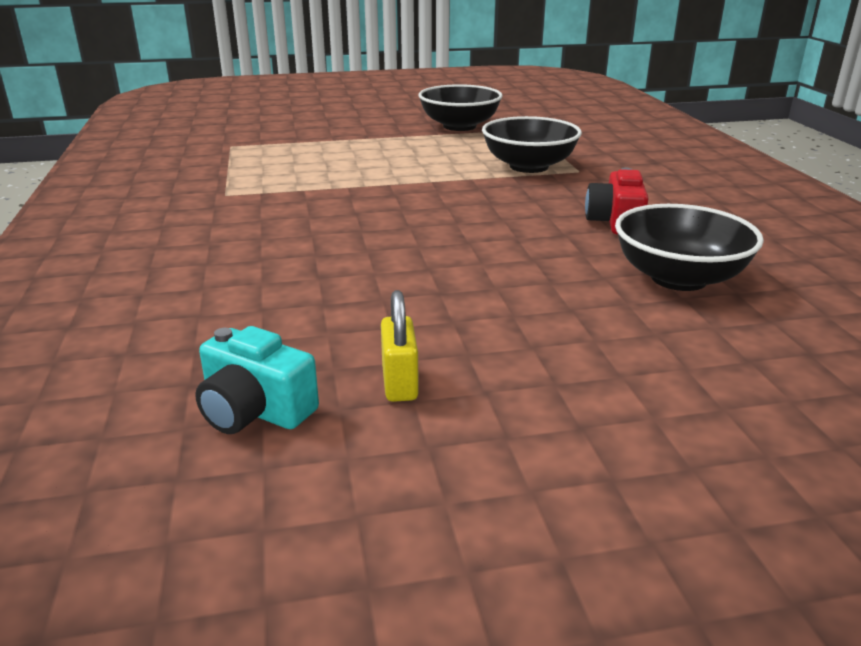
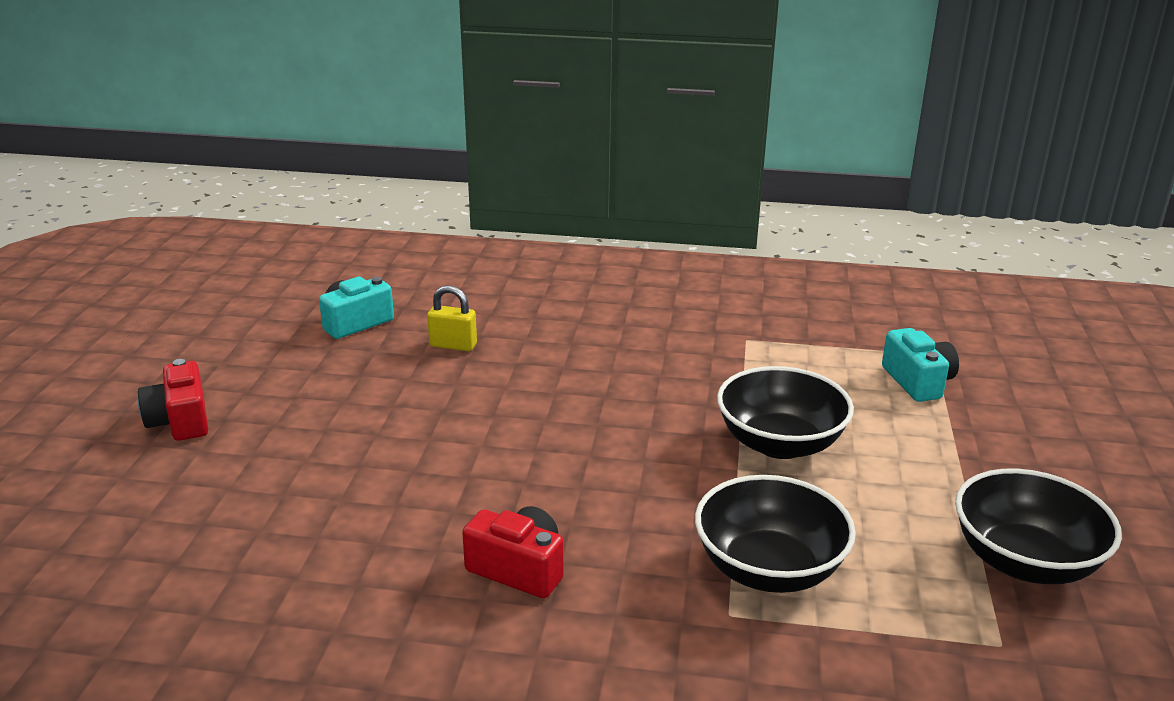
camera: 110 degrees right, 0 degrees up
yellow padlock [381,290,419,402] -> yellow padlock moved to [427,285,477,351]
black bowl [615,204,764,291] -> black bowl moved to [717,366,854,459]
none -> red camera [138,359,208,441]
none -> turquoise camera [882,328,959,402]

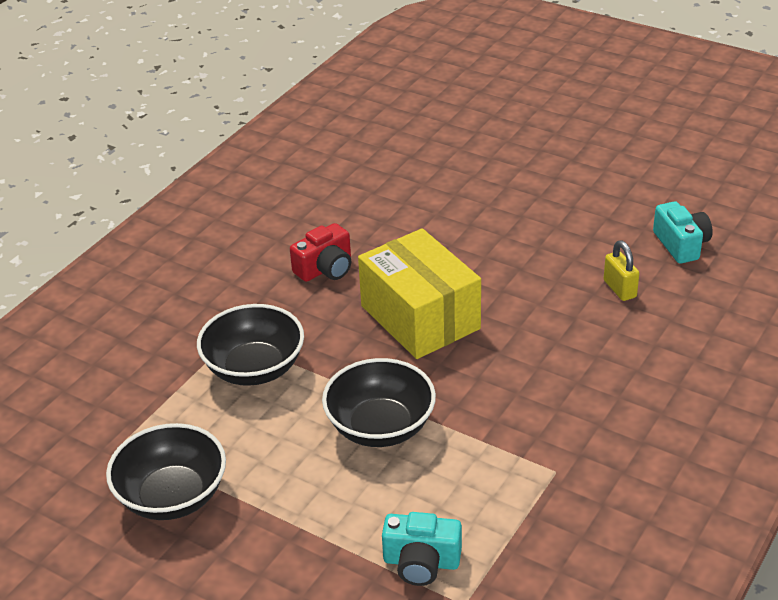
camera: 115 degrees right, 10 degrees up
red camera [138,359,208,441] -> none
yellow padlock [427,285,477,351] -> yellow padlock turned 60 degrees counterclockwise [603,240,640,301]
none -> yellow box [358,228,481,359]

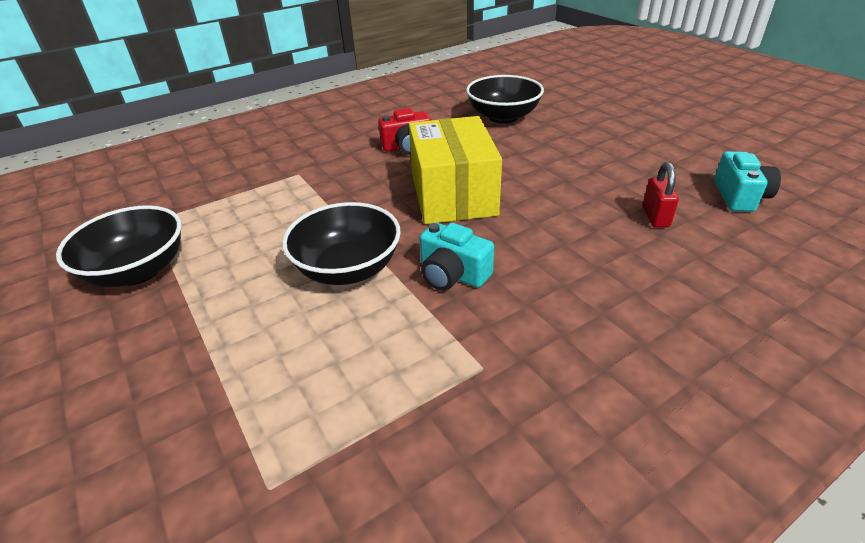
camera: 25 degrees right, 0 degrees up
black bowl [197,304,304,386] -> black bowl moved to [466,75,544,124]
turquoise camera [382,512,462,586] -> turquoise camera moved to [420,223,494,291]
yellow padlock [603,240,640,301] -> red padlock [642,162,679,228]

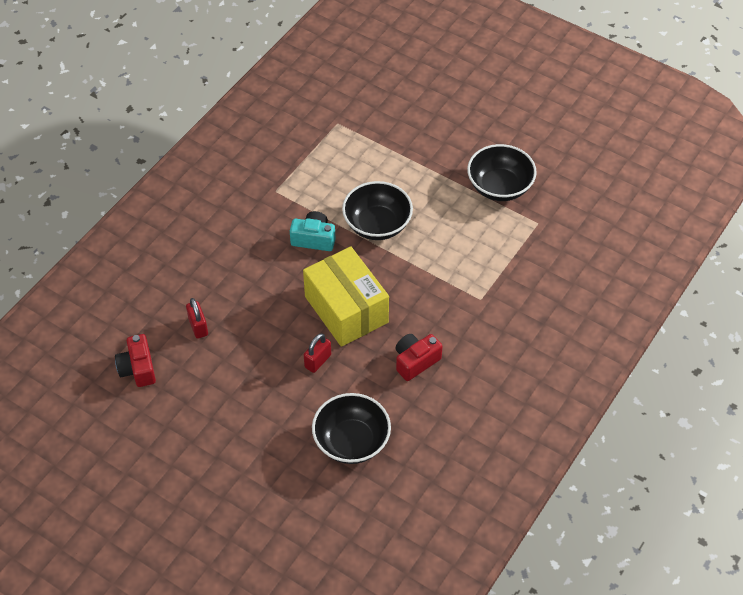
camera: 155 degrees right, 15 degrees up
turquoise camera [714,151,781,212] -> red camera [115,334,156,387]
none -> red padlock [304,333,331,373]

